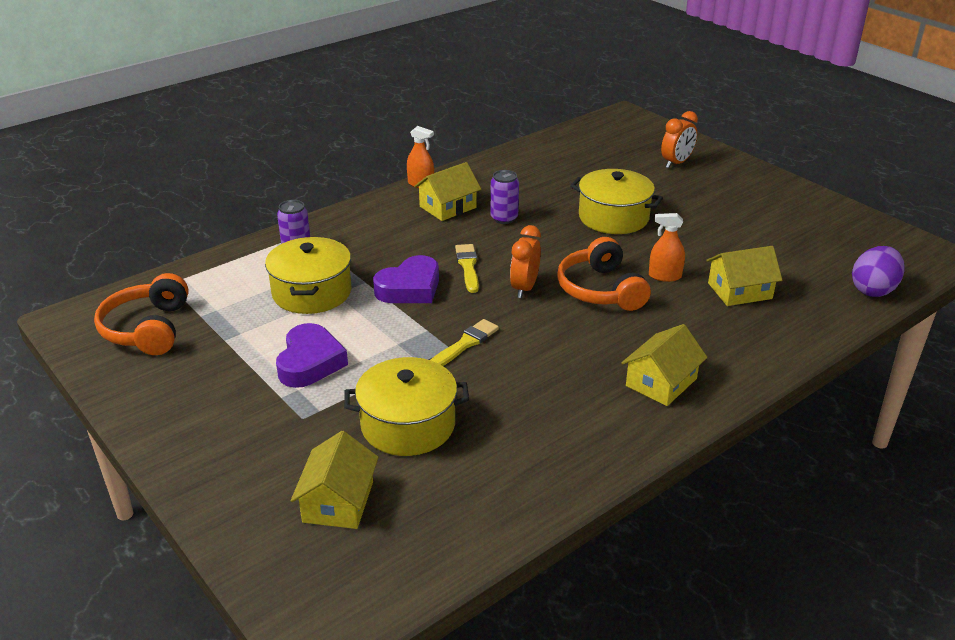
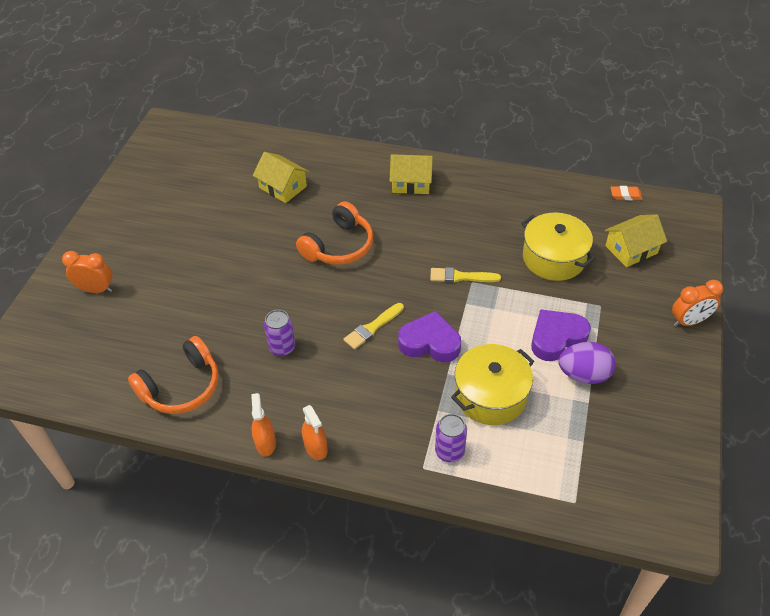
camera: 125 degrees left, 15 degrees up
orange headphones [94,273,189,355] -> orange headphones moved to [128,336,219,414]
yellow house [414,162,481,221] -> none
orange clock [510,225,541,298] -> orange clock moved to [672,280,723,327]
yellow pot [570,169,663,234] -> none
orange spray bottle [649,213,685,282] -> orange spray bottle moved to [302,405,328,460]
purple egg [852,246,905,297] -> purple egg moved to [558,342,616,384]
none -> orange eraser [611,186,642,200]

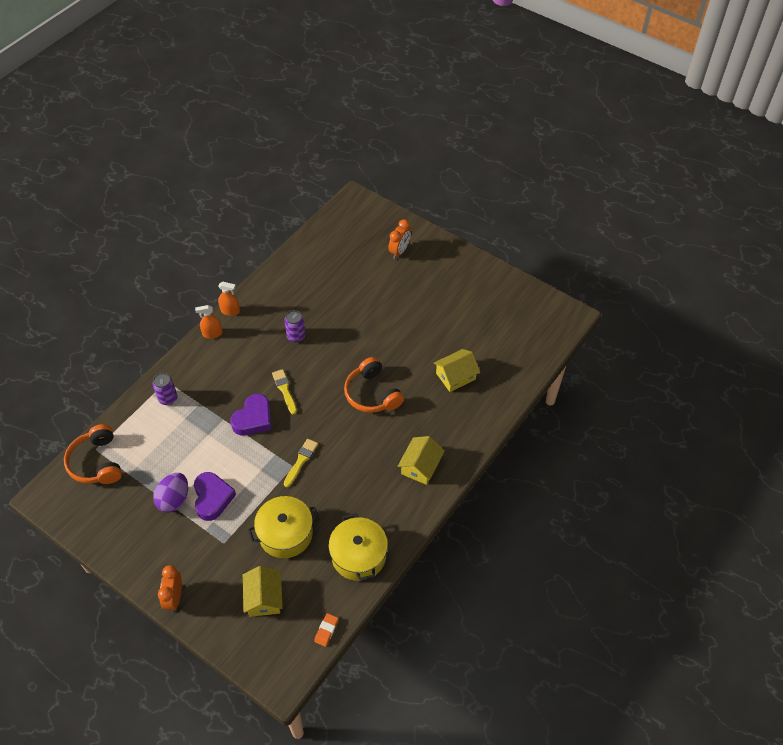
camera: 110 degrees right, 5 degrees up
orange headphones [128,336,219,414] -> orange headphones moved to [64,424,122,484]
yellow pot [451,344,534,425] -> yellow pot moved to [328,513,388,581]

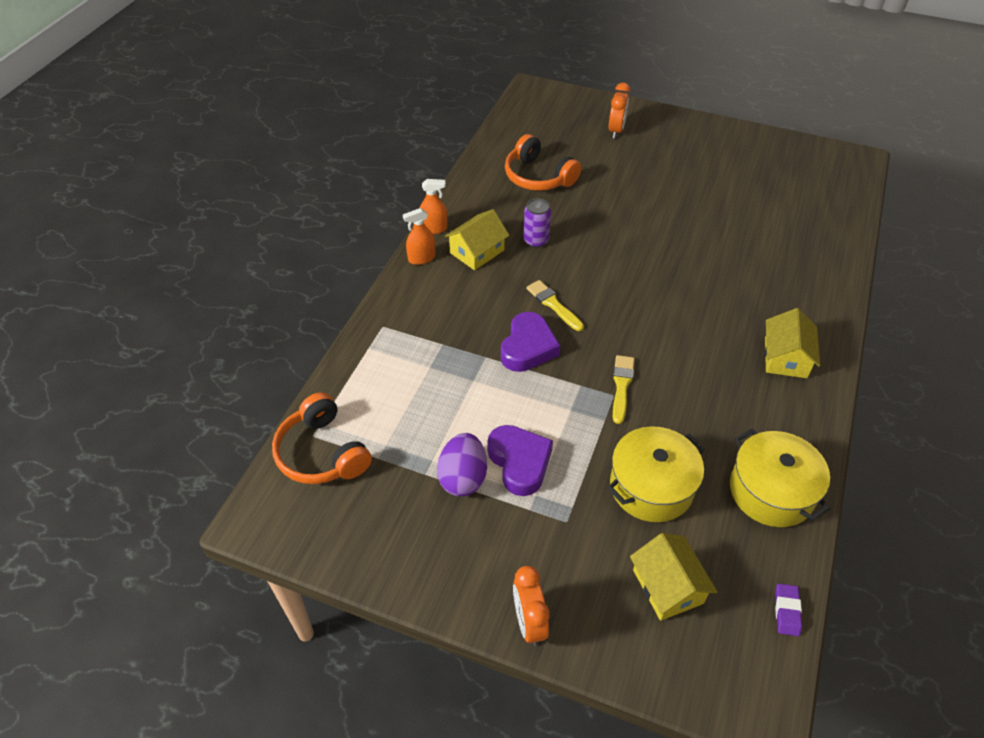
camera: 15 degrees left, 5 degrees down
purple can [153,373,177,405] -> none
orange eraser [314,613,338,647] -> purple eraser [775,584,802,636]
orange headphones [344,357,404,413] -> orange headphones moved to [505,134,581,191]
yellow house [434,349,480,392] -> yellow house moved to [444,209,510,270]

